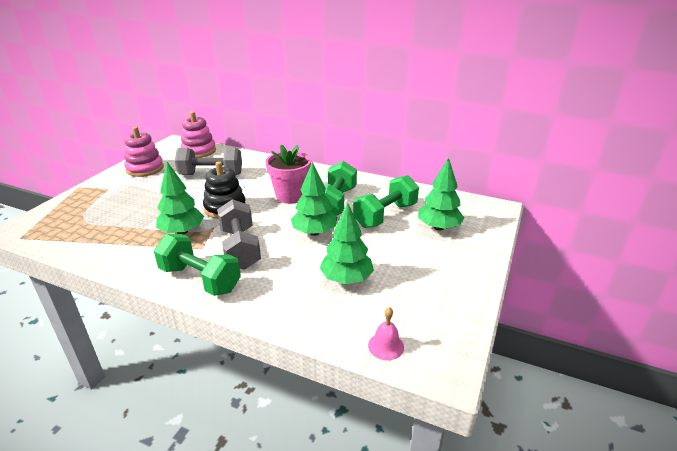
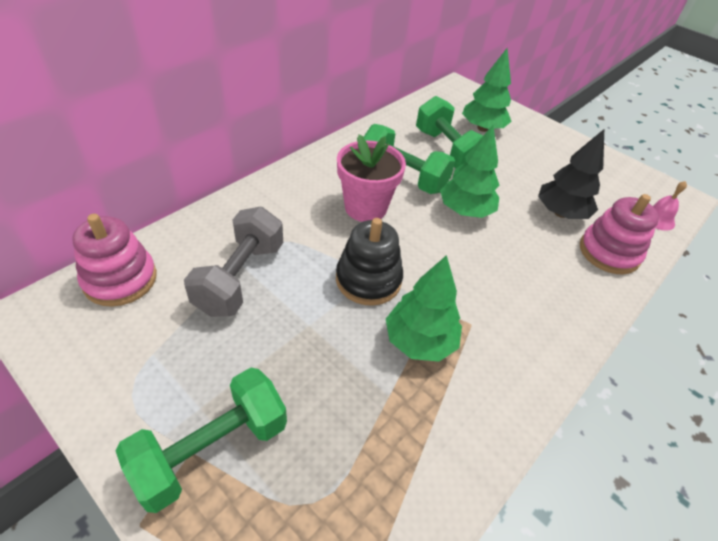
camera: 75 degrees left, 15 degrees up
pink stacking toy [124,127,164,177] -> pink stacking toy moved to [580,194,659,274]
green dumbbell [154,234,241,296] -> green dumbbell moved to [116,368,287,513]
grey dumbbell [217,199,261,270] -> none
green tree [320,203,374,284] -> black tree [538,129,604,219]

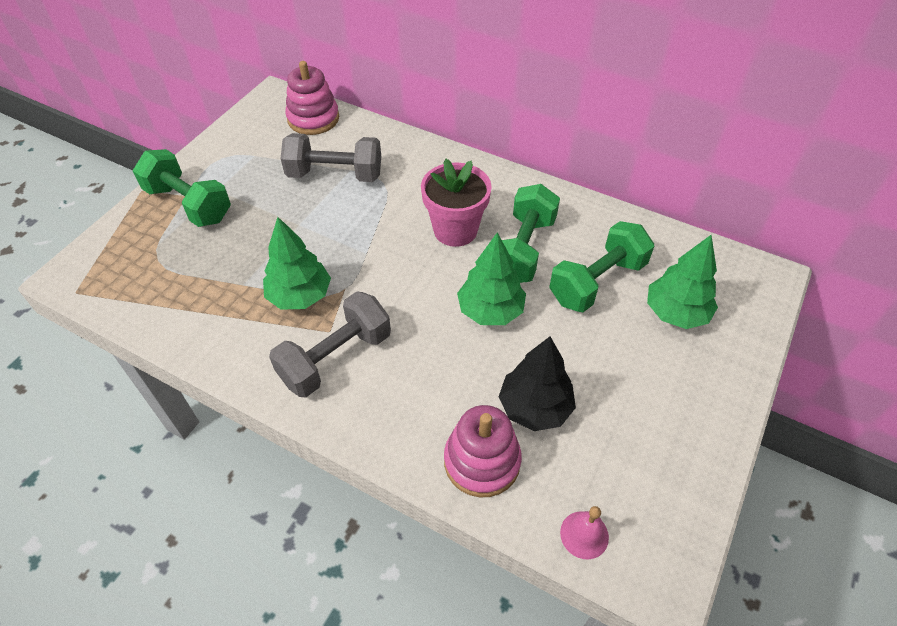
camera: 80 degrees right, 5 degrees up
black stacking toy [336,218,403,306] -> none
none -> grey dumbbell [269,291,391,397]

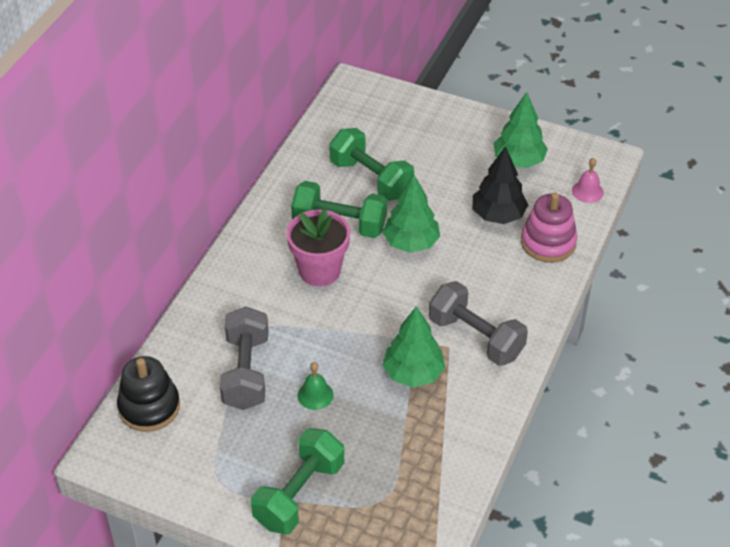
camera: 95 degrees left, 5 degrees down
pink stacking toy [285,61,339,135] -> black stacking toy [117,356,180,432]
green tree [647,235,718,329] -> green tree moved to [494,92,548,168]
none -> green bell [297,362,333,410]

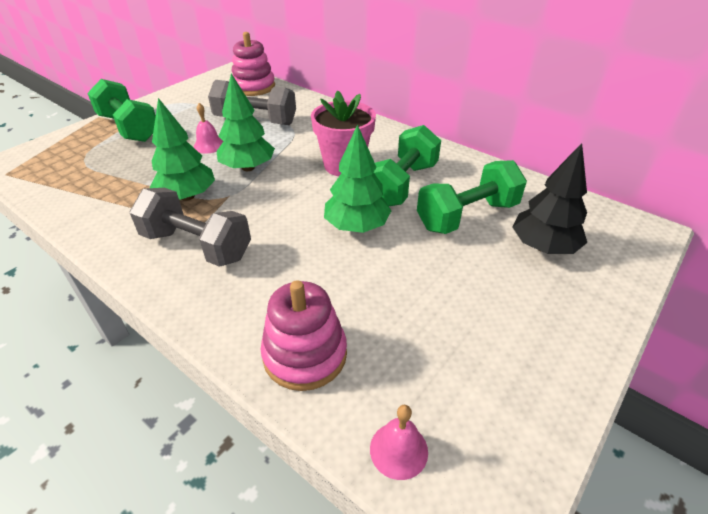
camera: 105 degrees right, 5 degrees down
black stacking toy [117,356,180,432] -> pink stacking toy [232,32,275,96]
green bell [297,362,333,410] -> pink bell [194,103,223,154]
grey dumbbell [429,281,528,366] -> grey dumbbell turned 60 degrees clockwise [130,188,251,267]
black tree [472,146,528,224] -> black tree moved to [512,143,587,254]
green tree [494,92,548,168] -> green tree moved to [216,73,275,171]

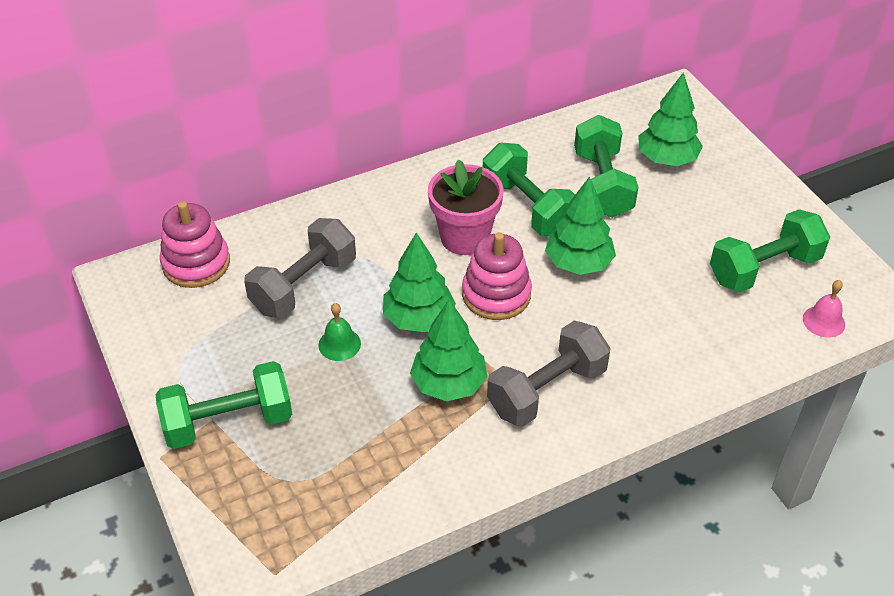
camera: 65 degrees left, 5 degrees up
pink bell [194,103,223,154] -> green bell [318,303,361,361]
pink stacking toy [261,280,347,391] -> pink stacking toy moved to [462,232,532,320]
black tree [512,143,587,254] -> green tree [638,72,703,166]
none -> green dumbbell [710,209,830,292]

